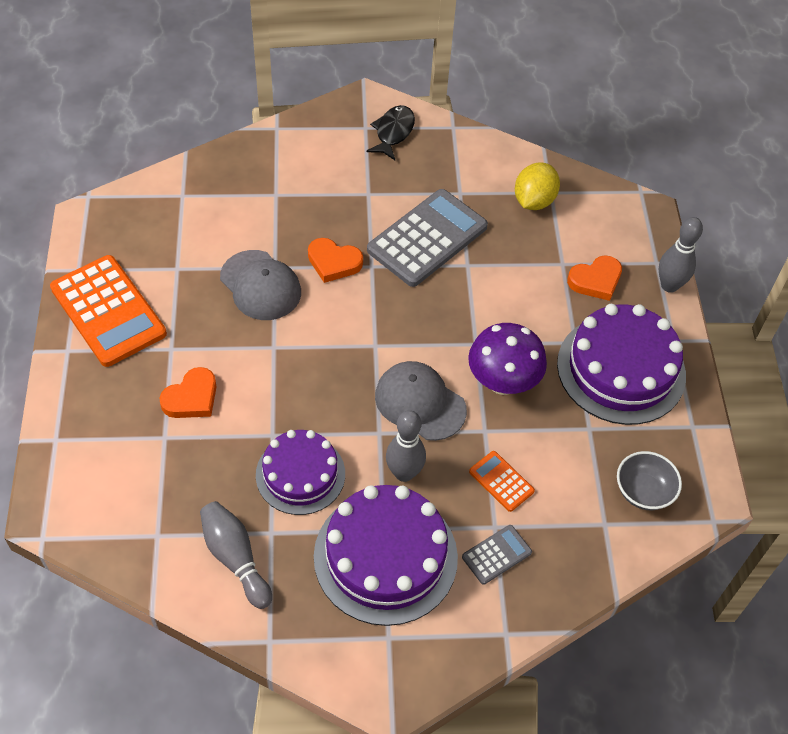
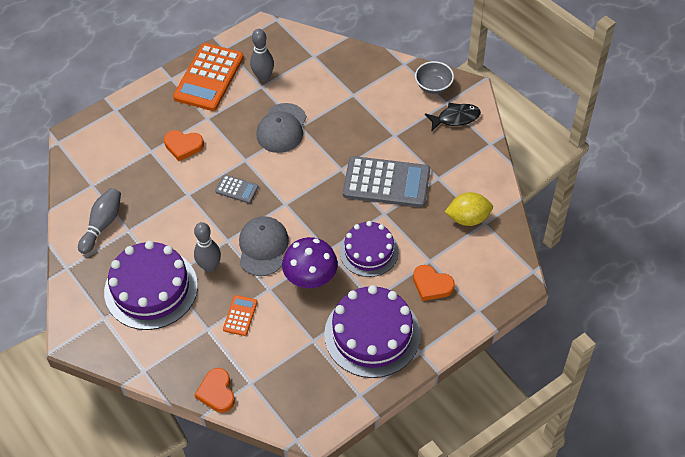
camera: 60 degrees right, 0 degrees up
purple cake [256,430,345,515] -> purple cake moved to [340,221,399,277]
orange heart [308,238,363,283] -> orange heart moved to [195,368,235,413]
grey calculator [462,525,532,585] -> grey calculator moved to [215,175,259,203]
grey bowl [617,451,682,510] -> grey bowl moved to [415,61,454,94]
grey bowling pin [659,217,703,293] -> grey bowling pin moved to [250,29,274,82]

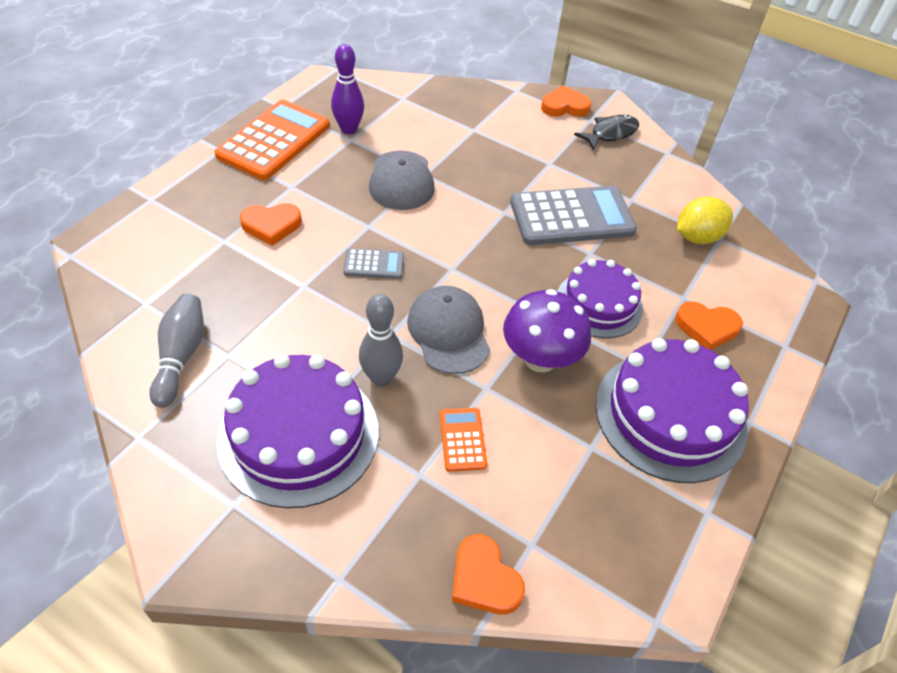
camera: 25 degrees left, 5 degrees down
orange calculator [173,43,244,111] -> orange calculator turned 150 degrees counterclockwise [214,100,330,180]
grey bowling pin [250,29,274,82] -> purple bowling pin [331,44,364,134]
grey bowl [415,61,454,94] -> orange heart [541,85,591,117]

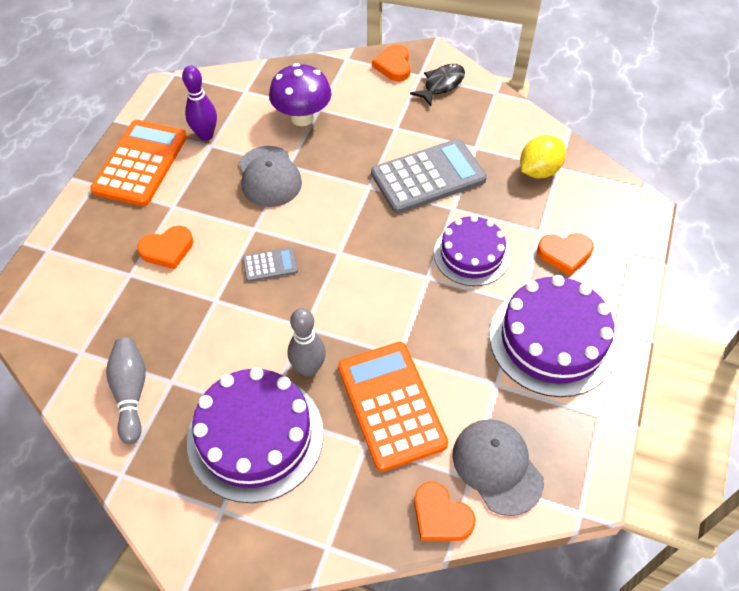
camera: 10 degrees left, 5 degrees up
grey cap [407,286,490,374] -> grey cap moved to [452,419,544,516]
orange calculator [440,408,487,472] -> orange calculator [338,342,448,472], size x2.14
purple mushroom [503,289,591,373] -> purple mushroom moved to [269,63,332,126]
orange heart [541,85,591,117] -> orange heart turned 75 degrees counterclockwise [372,44,411,81]

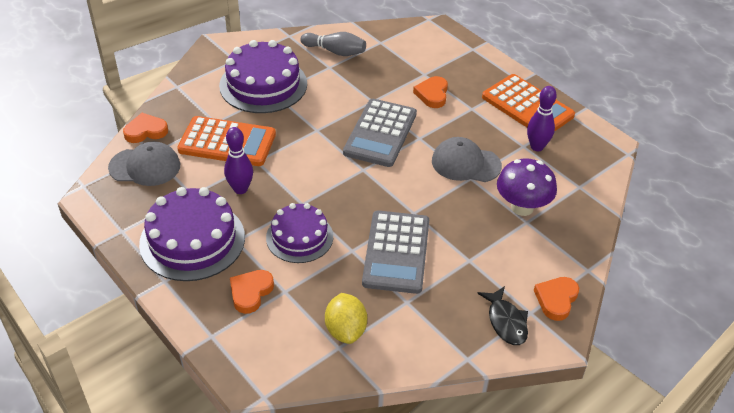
camera: 120 degrees right, 10 degrees down
grey calculator [243,247,298,282] -> grey calculator [343,99,417,167], size x2.14
grey bowling pin [288,308,326,377] -> none
orange heart [372,44,411,81] -> orange heart turned 90 degrees counterclockwise [534,277,579,321]
none -> purple bowling pin [224,127,253,194]

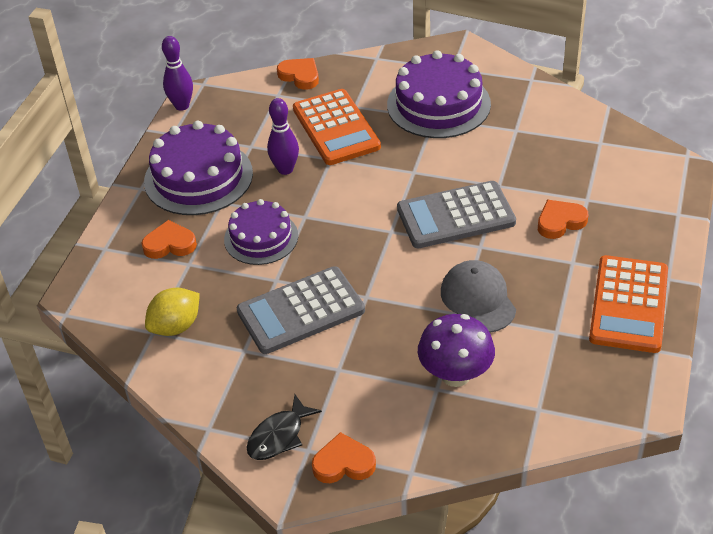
camera: 60 degrees right, 0 degrees up
grey cap [108,141,180,186] -> none
grey bowling pin [300,32,366,56] -> none
purple bowling pin [527,86,557,151] -> purple bowling pin moved to [162,36,193,111]

